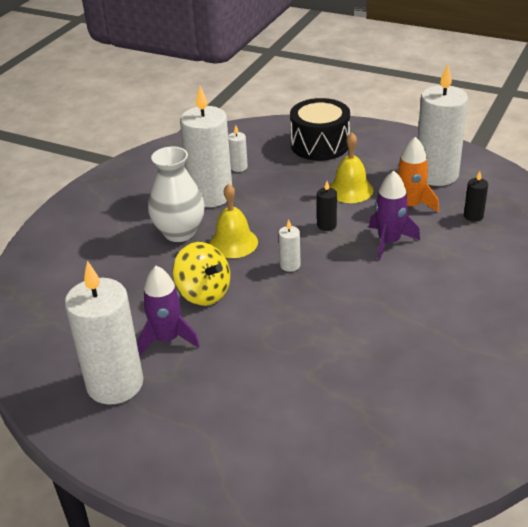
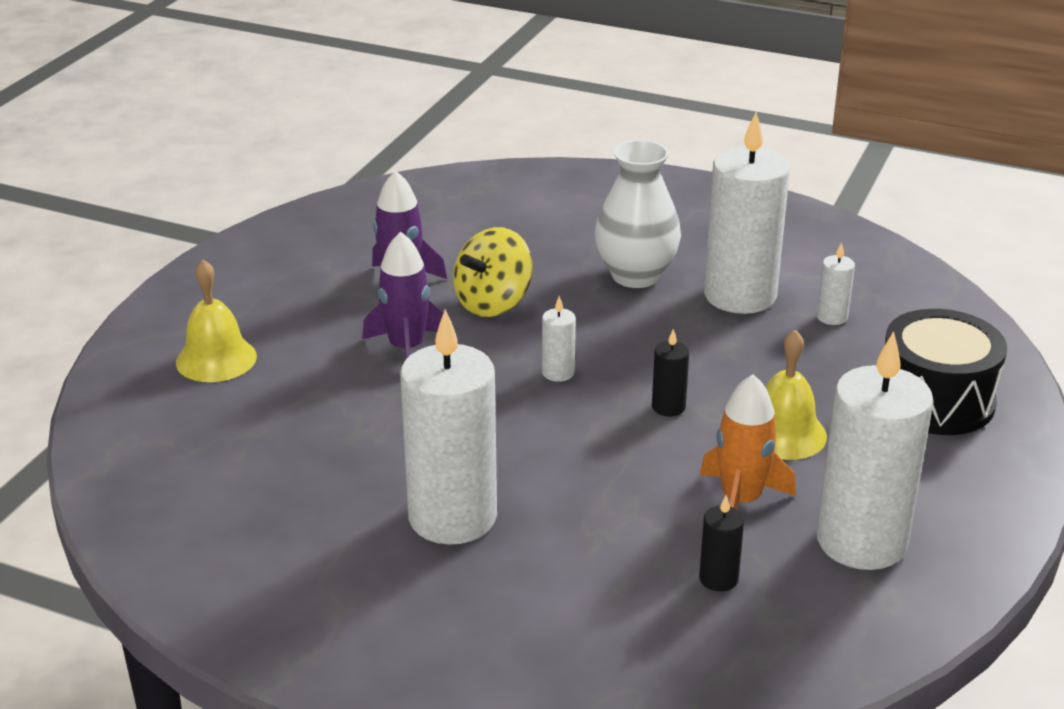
camera: 85 degrees right, 5 degrees down
white candle [64,261,143,405] -> white candle moved to [400,309,497,545]
yellow bell [209,184,258,258] -> yellow bell moved to [176,260,257,382]
purple rocket [369,171,420,260] -> purple rocket moved to [362,231,443,359]

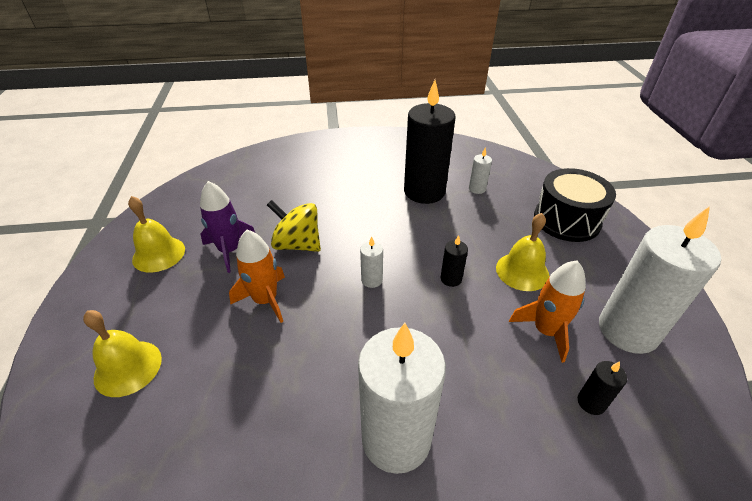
camera: 30 degrees left, 10 degrees up
purple rocket [362,231,443,359] -> orange rocket [229,230,285,323]
yellow spinning top [453,227,533,317] -> yellow spinning top turned 105 degrees clockwise [267,200,321,252]
white vase [595,140,681,288] -> none
white candle [704,112,790,314] -> black candle [404,80,455,204]
none -> yellow bell [128,196,185,272]

